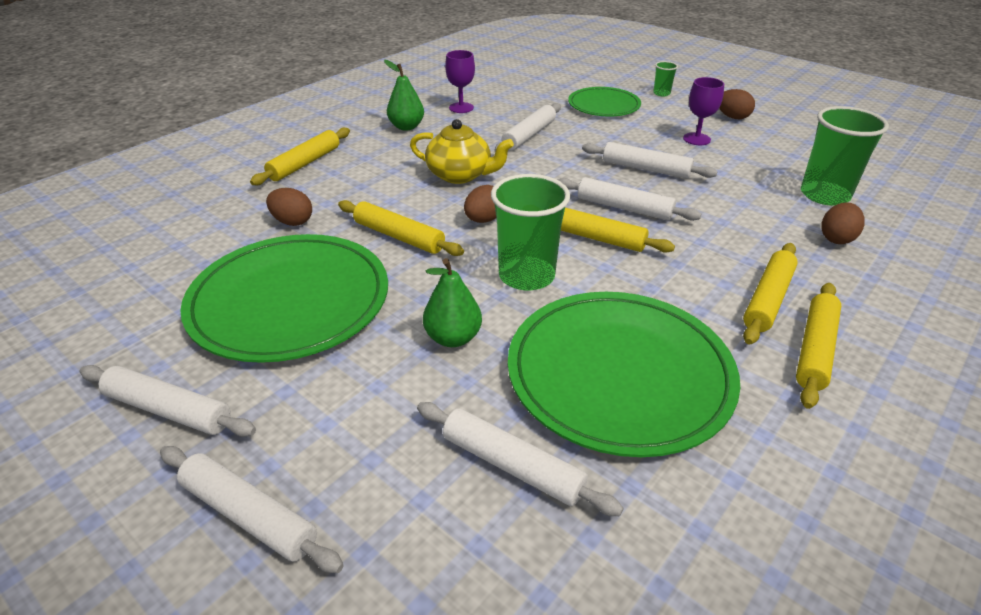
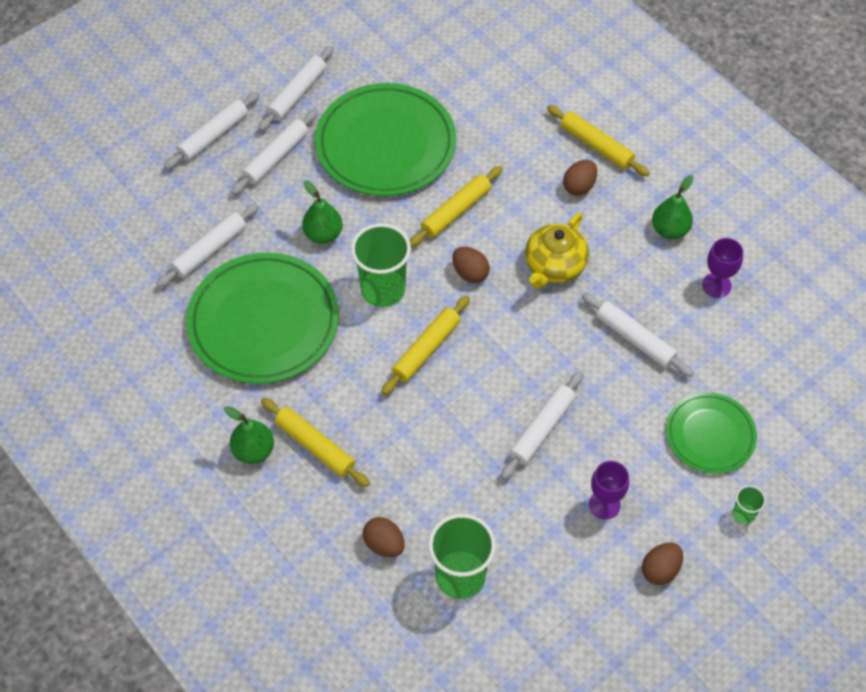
camera: 100 degrees right, 20 degrees up
brown egg [266,188,312,226] -> brown egg moved to [563,160,597,196]
white rolling pin [557,177,701,221] -> white rolling pin moved to [231,110,318,195]
yellow rolling pin [796,283,841,409] -> green pear [224,406,274,464]

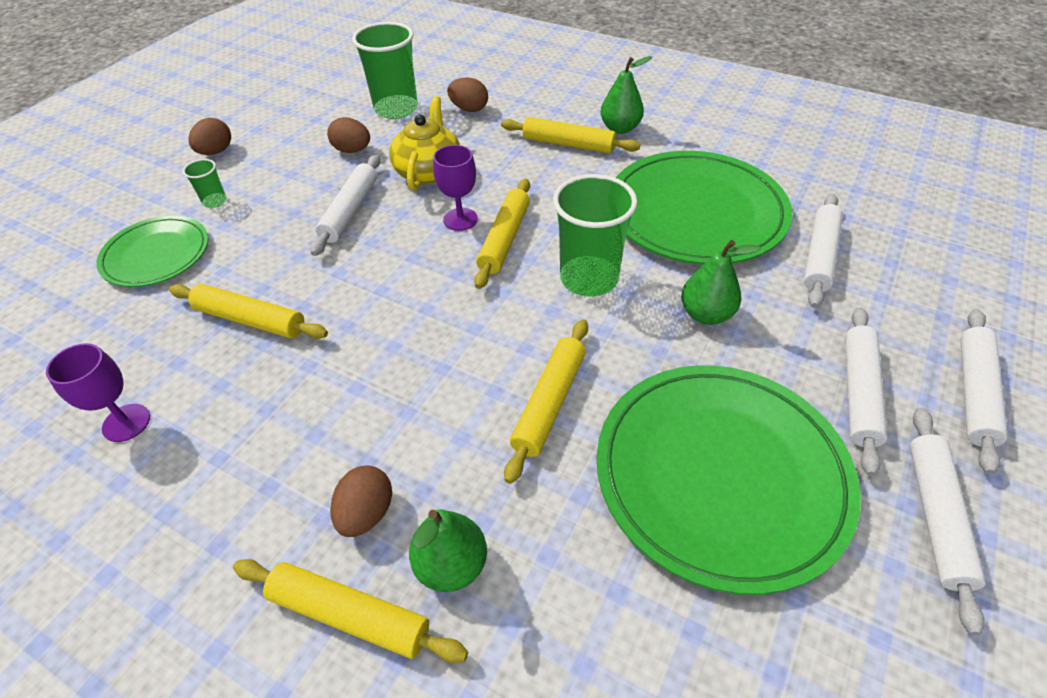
camera: 160 degrees right, 10 degrees down
brown egg [452,247,490,283] -> brown egg moved to [327,117,370,153]
yellow teapot [525,212,589,289] -> yellow teapot moved to [389,96,460,190]
white rolling pin [581,293,693,377] -> yellow rolling pin [169,284,328,339]
purple goblet [589,461,629,519] -> purple goblet moved to [433,145,478,231]
green pear [652,175,694,239] -> green pear moved to [409,509,487,592]
green cup [733,485,766,524] -> green cup moved to [183,159,227,208]

